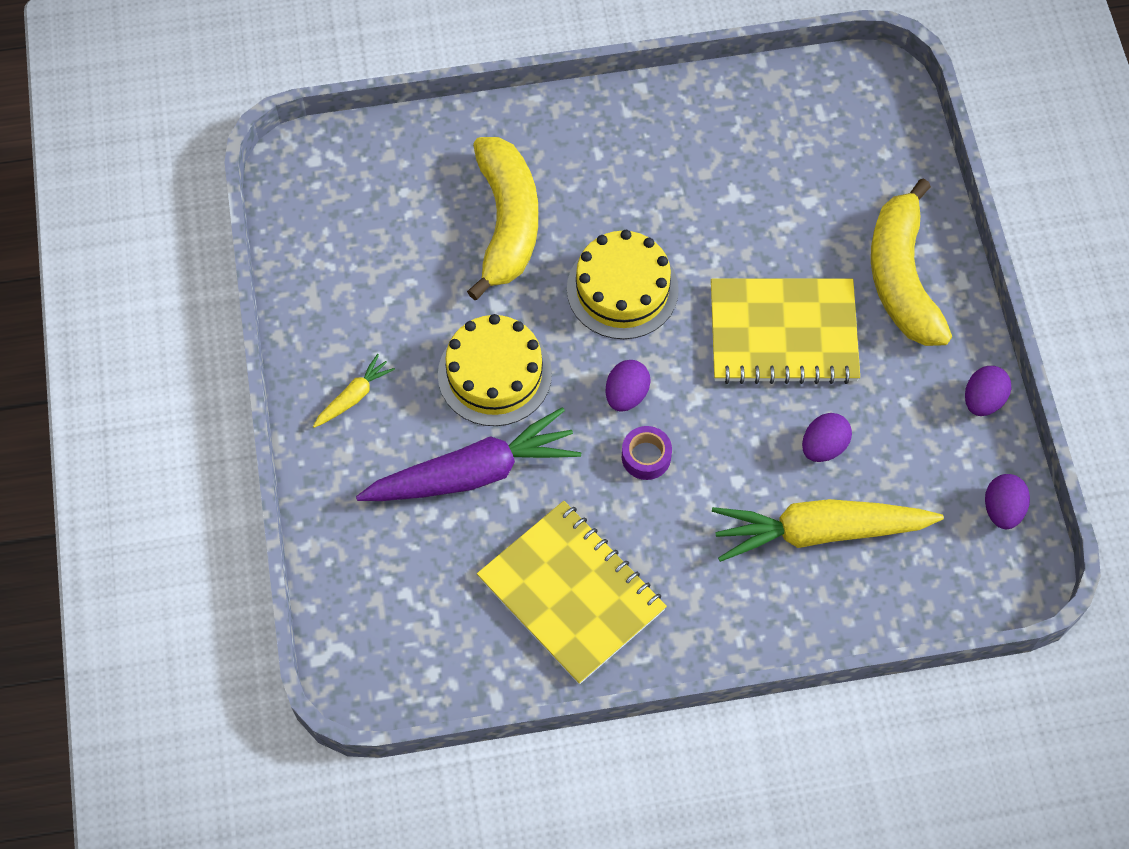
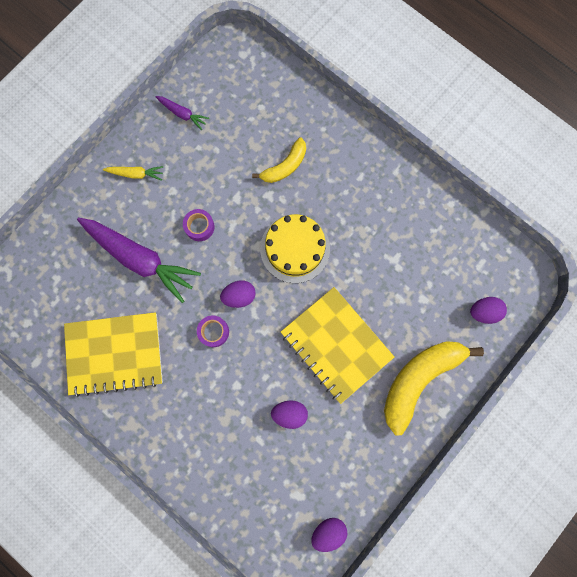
camera: 50 degrees right, 15 degrees up
yellow cake [438,314,552,426] -> purple tape [183,209,215,241]
yellow banana [467,137,538,300] -> yellow banana [252,137,306,183], size x0.56
yellow notebook [477,501,667,684] -> yellow notebook turned 75 degrees clockwise [64,312,163,397]
yellow carrot [712,499,944,562] -> none
purple egg [965,366,1011,416] -> purple egg moved to [470,297,507,324]
none -> purple carrot [155,96,209,130]

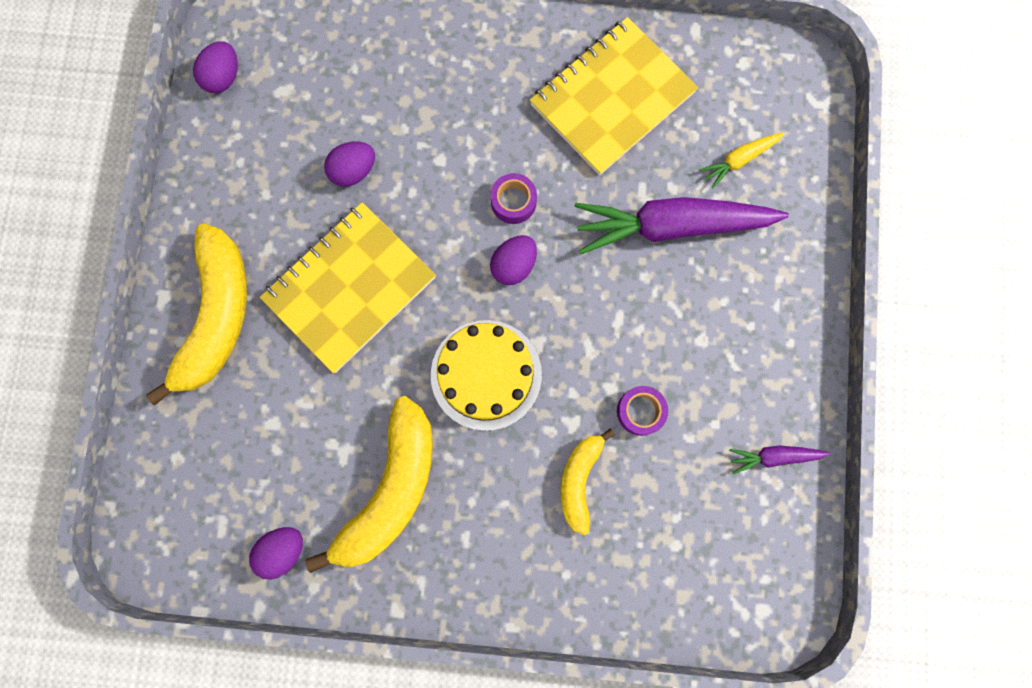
camera: 145 degrees right, 0 degrees up
yellow carrot [103,166,163,181] -> yellow carrot moved to [699,133,784,189]
purple tape [183,209,215,241] -> purple tape moved to [617,386,668,436]
yellow notebook [281,287,394,404] -> yellow notebook turned 60 degrees counterclockwise [260,202,436,373]
purple egg [470,297,507,324] -> purple egg moved to [249,527,303,579]
none -> yellow banana [305,396,433,573]

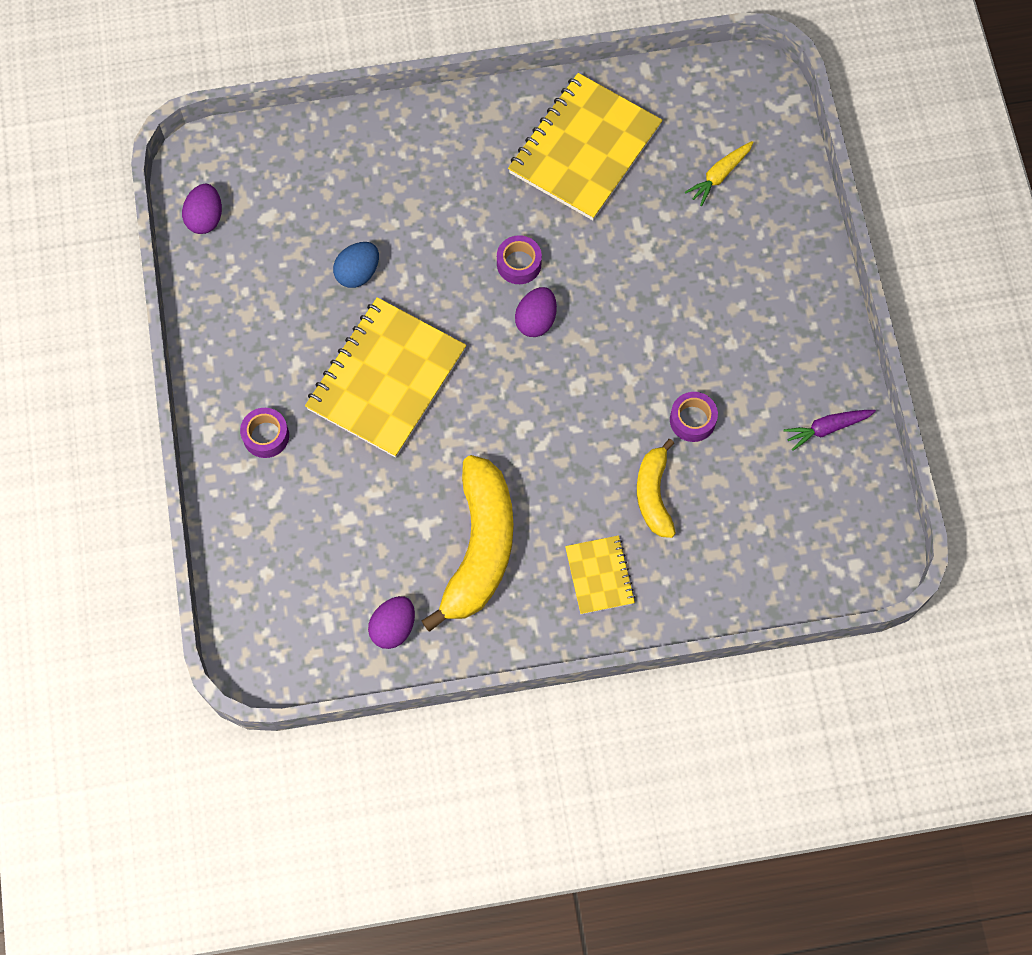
camera: 15 degrees left, 10 degrees down
yellow banana [146,223,247,406] -> purple tape [240,408,289,458]
purple egg [324,141,375,187] -> blue egg [333,242,379,288]
yellow cake [431,320,542,431] -> none
purple carrot [575,197,789,254] -> none
none -> yellow notebook [565,536,635,614]

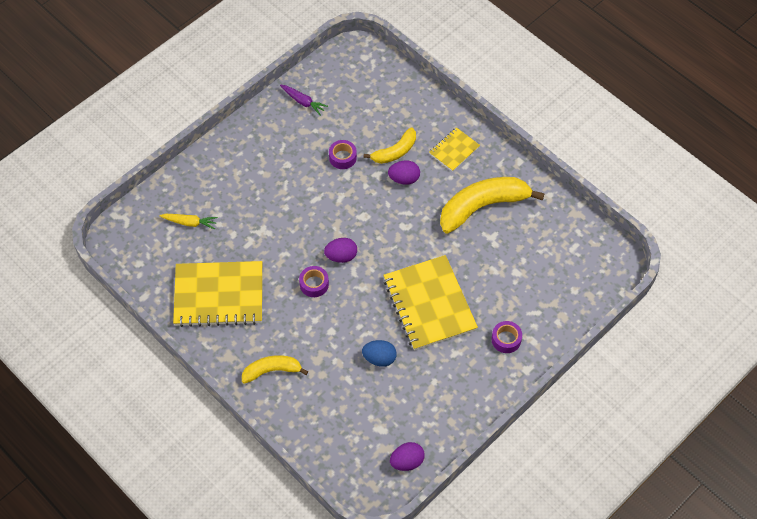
camera: 125 degrees left, 10 degrees down
yellow notebook [305,297,466,458] -> yellow notebook turned 75 degrees clockwise [383,255,478,350]
purple egg [368,596,415,649] -> purple egg moved to [388,161,420,185]
none -> yellow banana [242,355,308,384]

